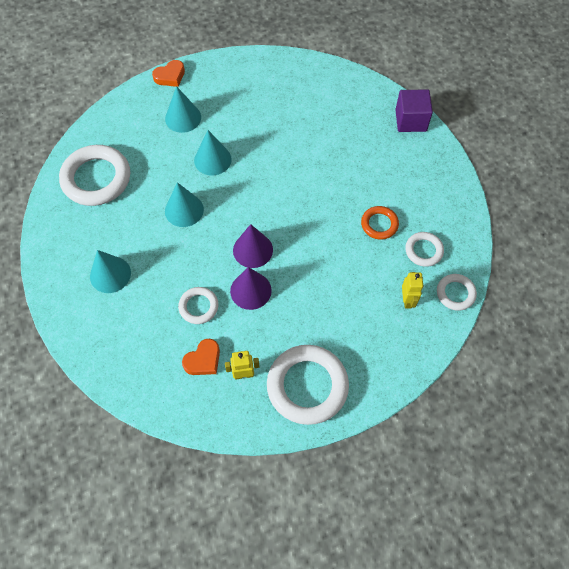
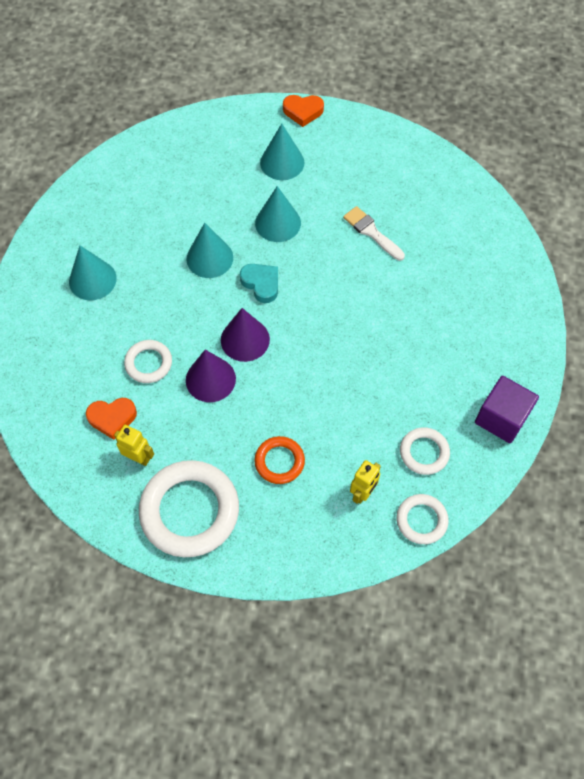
camera: 35 degrees right, 0 degrees up
white ring [59,145,130,206] -> none
orange ring [361,206,399,240] -> orange ring moved to [254,436,305,484]
purple cube [395,89,433,132] -> purple cube moved to [475,376,539,443]
none -> turquoise heart [240,264,278,303]
none -> white brush [343,206,405,261]

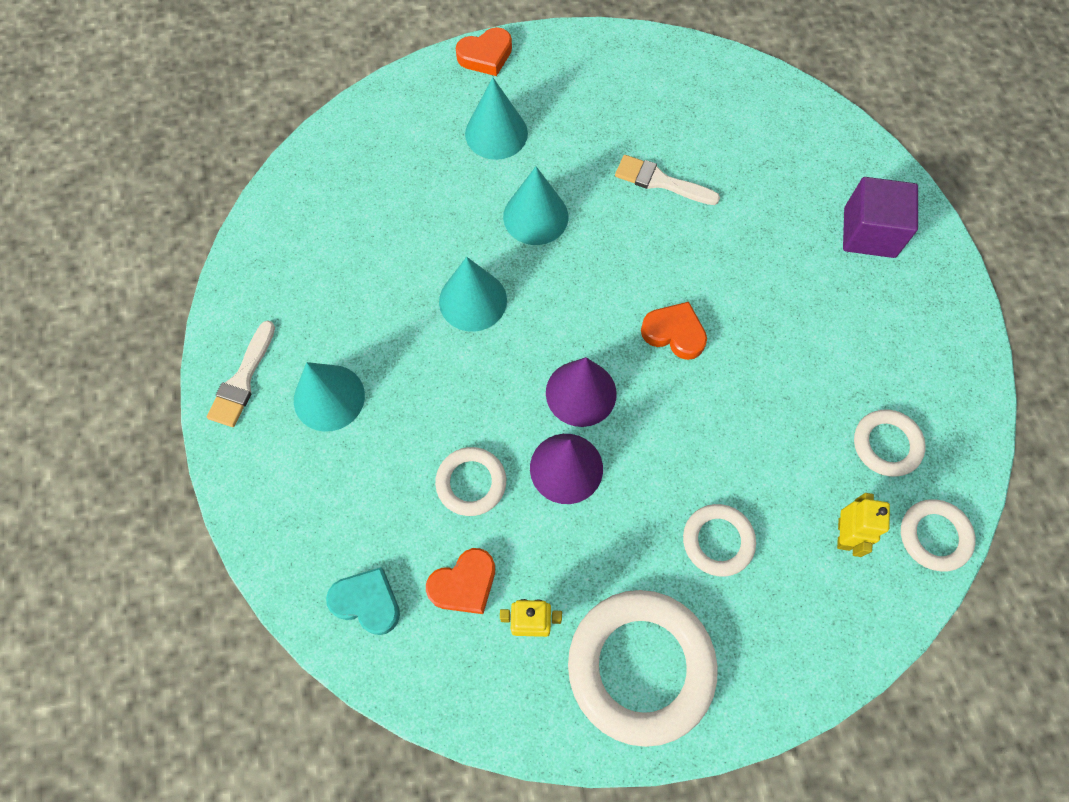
camera: 25 degrees left, 5 degrees up
turquoise heart [240,264,278,303] -> turquoise heart moved to [326,567,400,635]
orange ring [254,436,305,484] -> white ring [683,504,756,576]
purple cube [475,376,539,443] -> purple cube moved to [843,177,918,258]
none -> white brush [207,320,275,427]
none -> orange heart [641,302,707,360]

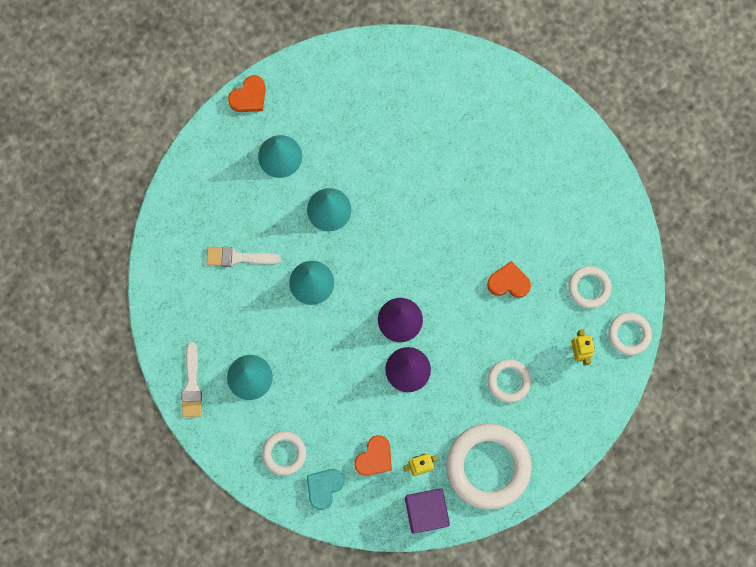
camera: 20 degrees left, 10 degrees up
turquoise heart [326,567,400,635] -> turquoise heart turned 60 degrees counterclockwise [307,469,344,510]
white ring [435,447,506,516] -> white ring moved to [262,431,306,476]
white brush [615,155,720,205] -> white brush moved to [206,247,281,267]
orange heart [641,302,707,360] -> orange heart moved to [487,261,531,298]
purple cube [843,177,918,258] -> purple cube moved to [405,488,450,534]

